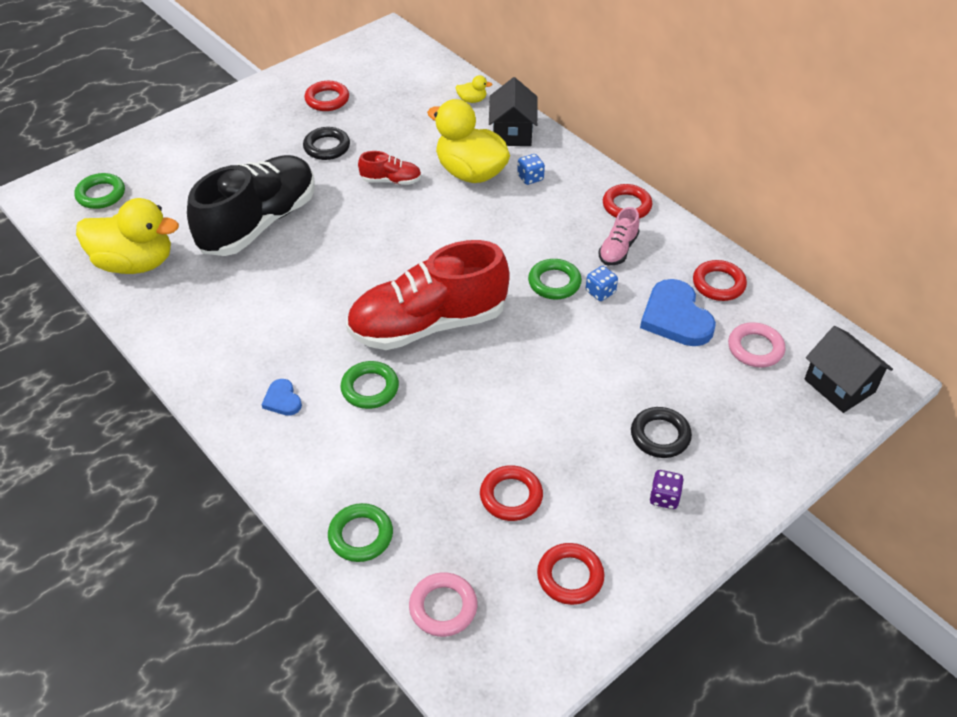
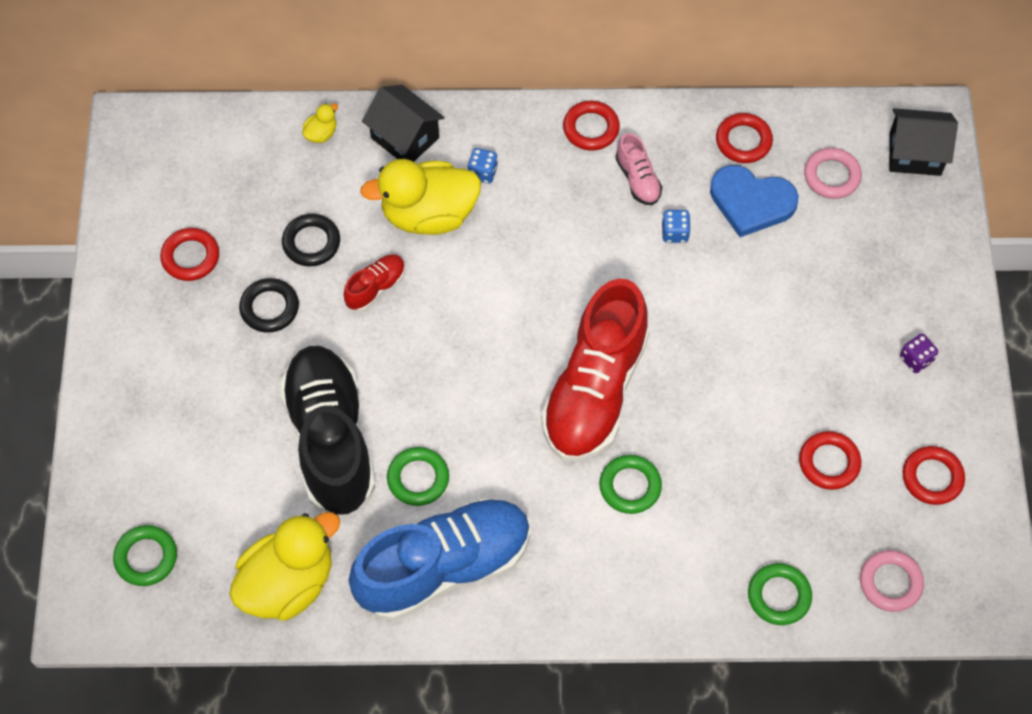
camera: 50 degrees left, 15 degrees up
blue heart [262,379,302,416] -> none
green ring [528,259,582,299] -> green ring moved to [387,447,449,506]
black ring [631,407,692,458] -> black ring moved to [282,214,340,267]
none -> blue shoe [349,498,530,621]

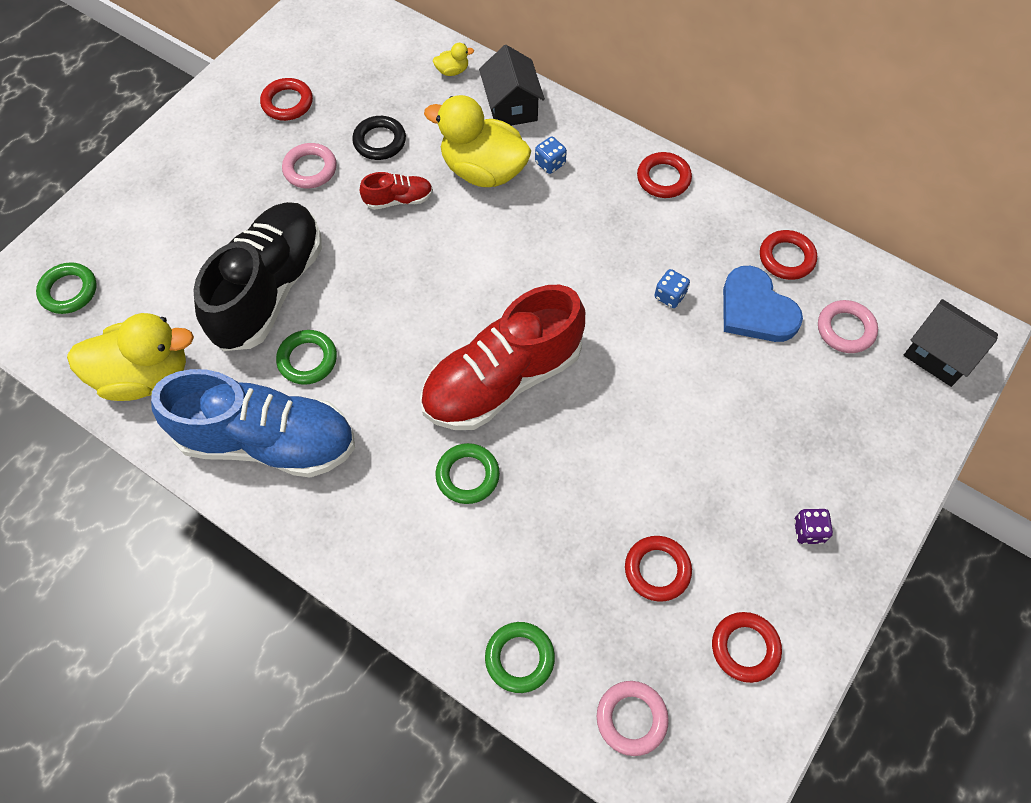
camera: 35 degrees right, 0 degrees up
black ring [239,278,299,333] -> pink ring [282,143,337,188]
pink shoe [615,133,662,205] -> none

